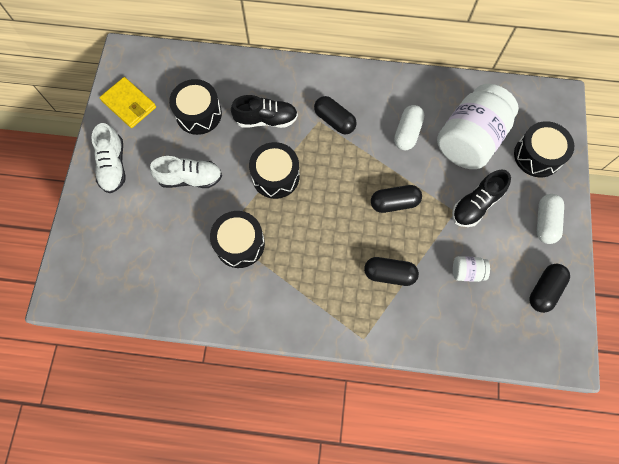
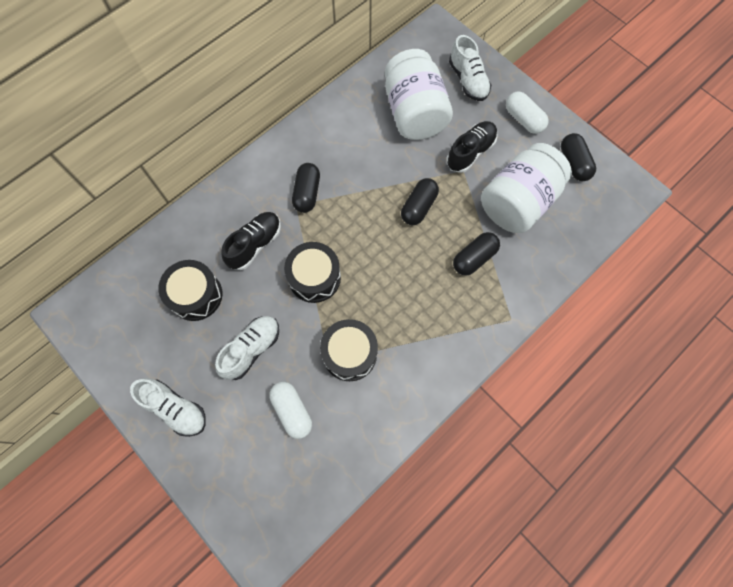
camera: 50 degrees left, 0 degrees up
yellow wallet [99,77,156,128] -> none
black capsule [314,96,357,135] -> black capsule turned 75 degrees counterclockwise [292,163,320,213]
white capsule [394,105,424,150] -> white capsule moved to [269,382,312,439]
black shoe [452,169,511,227] -> black shoe turned 135 degrees counterclockwise [446,121,498,173]
white jar [453,256,490,282] -> white jar [481,143,572,233], size x2.41
black drum [514,121,574,177] -> white shoe [449,35,491,101]

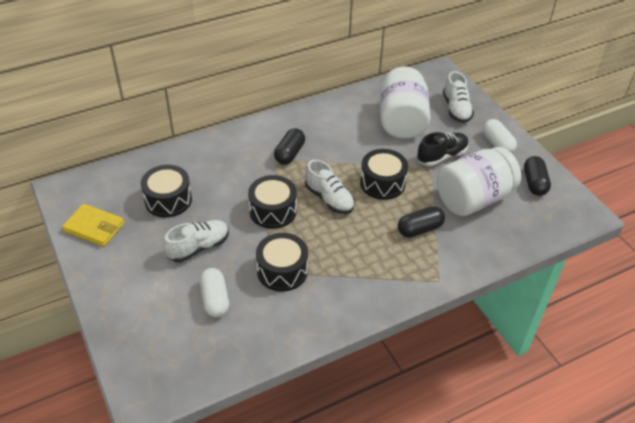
camera: 15 degrees right, 25 degrees down
white shoe [130,378,206,437] -> white shoe moved to [305,160,355,214]
black shoe [221,212,281,270] -> none
black capsule [401,178,439,225] -> black drum [360,149,408,200]
none -> yellow wallet [62,204,125,247]

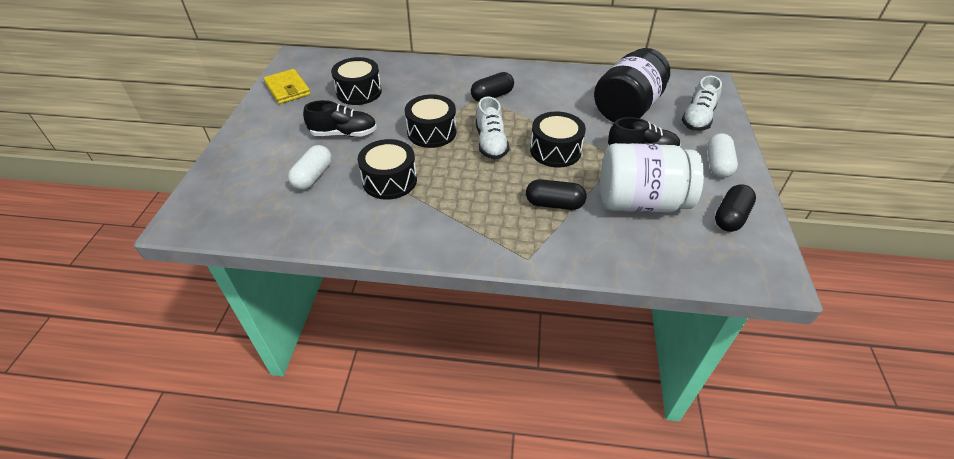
camera: 35 degrees right, 0 degrees up
white shoe [163,220,229,262] -> black shoe [303,100,377,137]
white jar [380,67,431,139] -> black jar [594,48,670,122]

